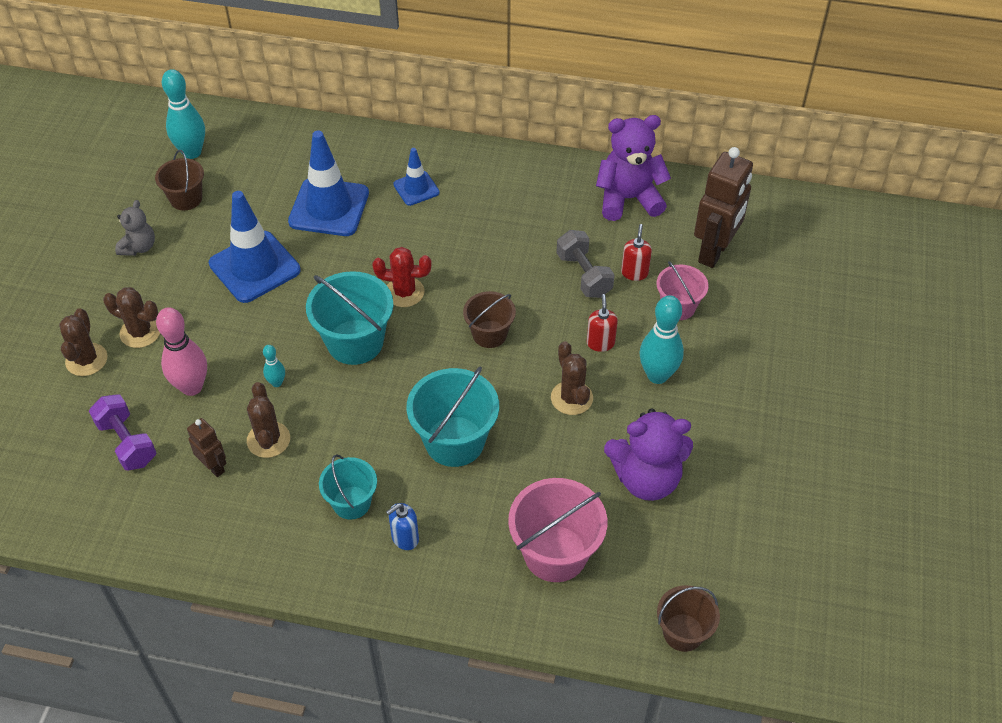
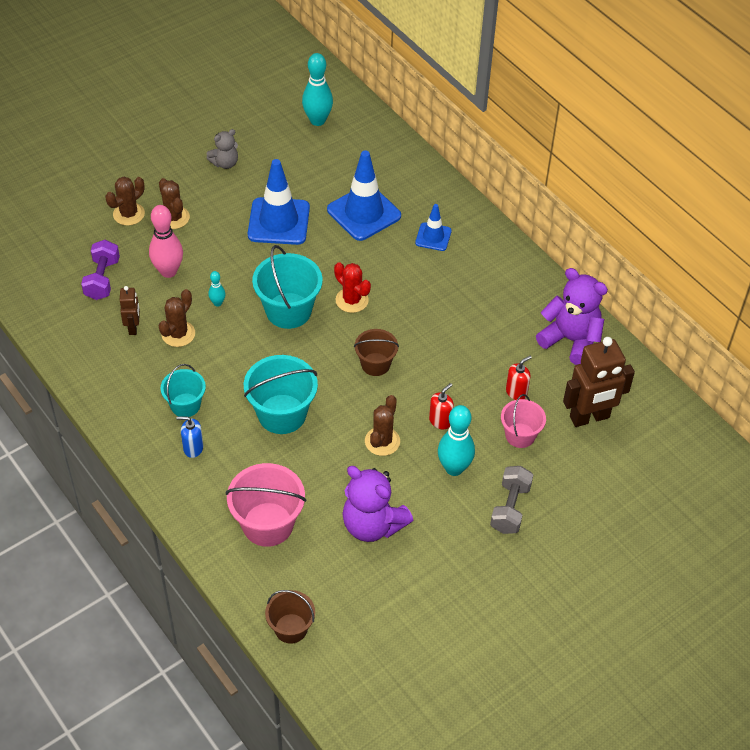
camera: 40 degrees right, 0 degrees up
brown bucket [155,150,204,210] -> none
grey dumbbell [556,230,615,298] -> grey dumbbell moved to [490,466,533,534]

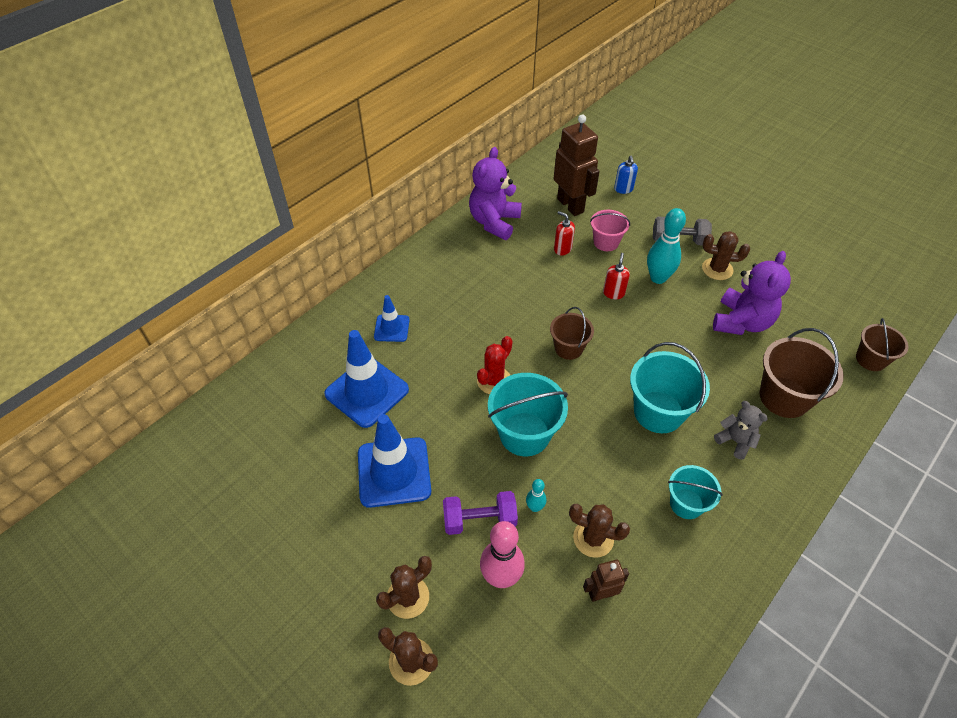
camera: 100 degrees left, 0 degrees up
purple dumbbell [81,240,120,300] -> purple dumbbell moved to [443,491,518,535]
blue soap dispenser [176,417,203,458] -> blue soap dispenser moved to [614,155,638,194]
grey teddy bear [207,129,238,169] -> grey teddy bear moved to [714,401,768,460]
pink bucket [226,463,306,547] -> brown bucket [759,328,844,418]
turquoise bowling pin [302,53,333,126] -> none
brown cactus [365,395,400,456] -> brown cactus moved to [702,231,750,280]
red soap dispenser [429,383,454,429] -> red soap dispenser turned 75 degrees clockwise [603,253,630,299]

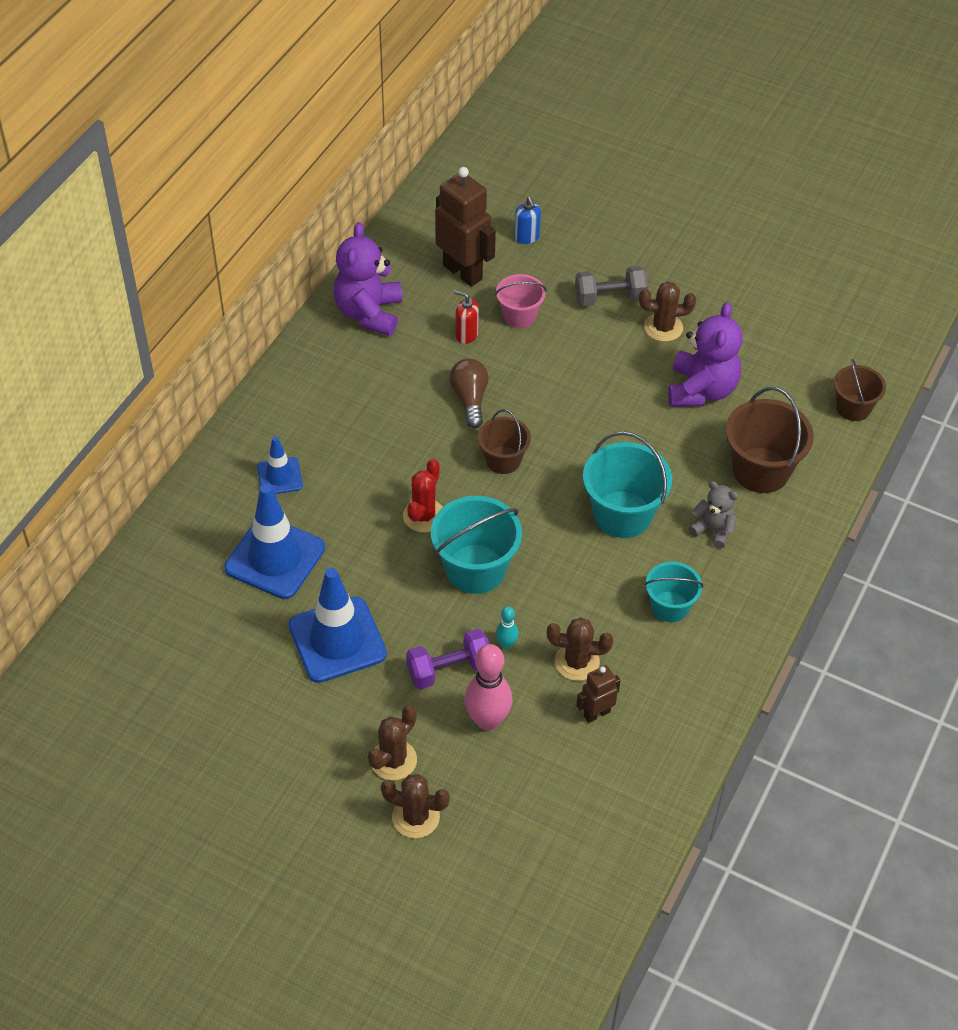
camera: 15 degrees left, 0 degrees up
red soap dispenser [603,253,630,299] -> none
turquoise bowling pin [647,208,686,284] -> none
none -> brown light bulb [449,358,489,428]

